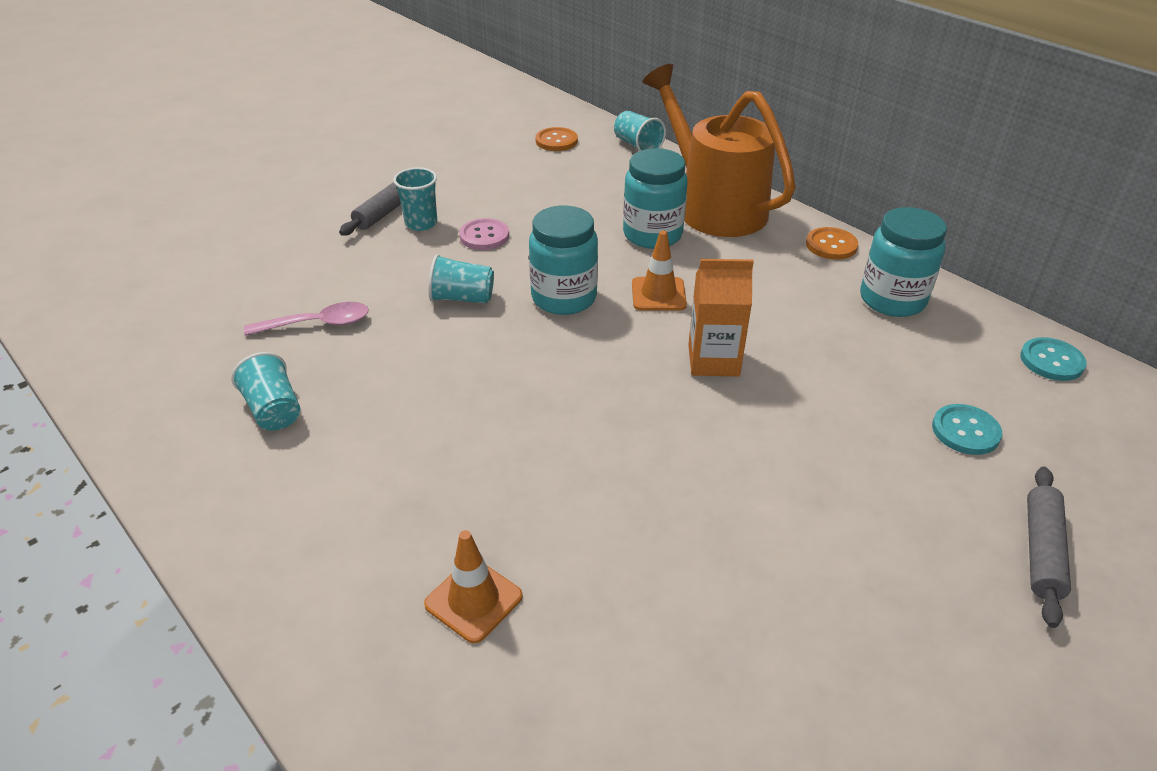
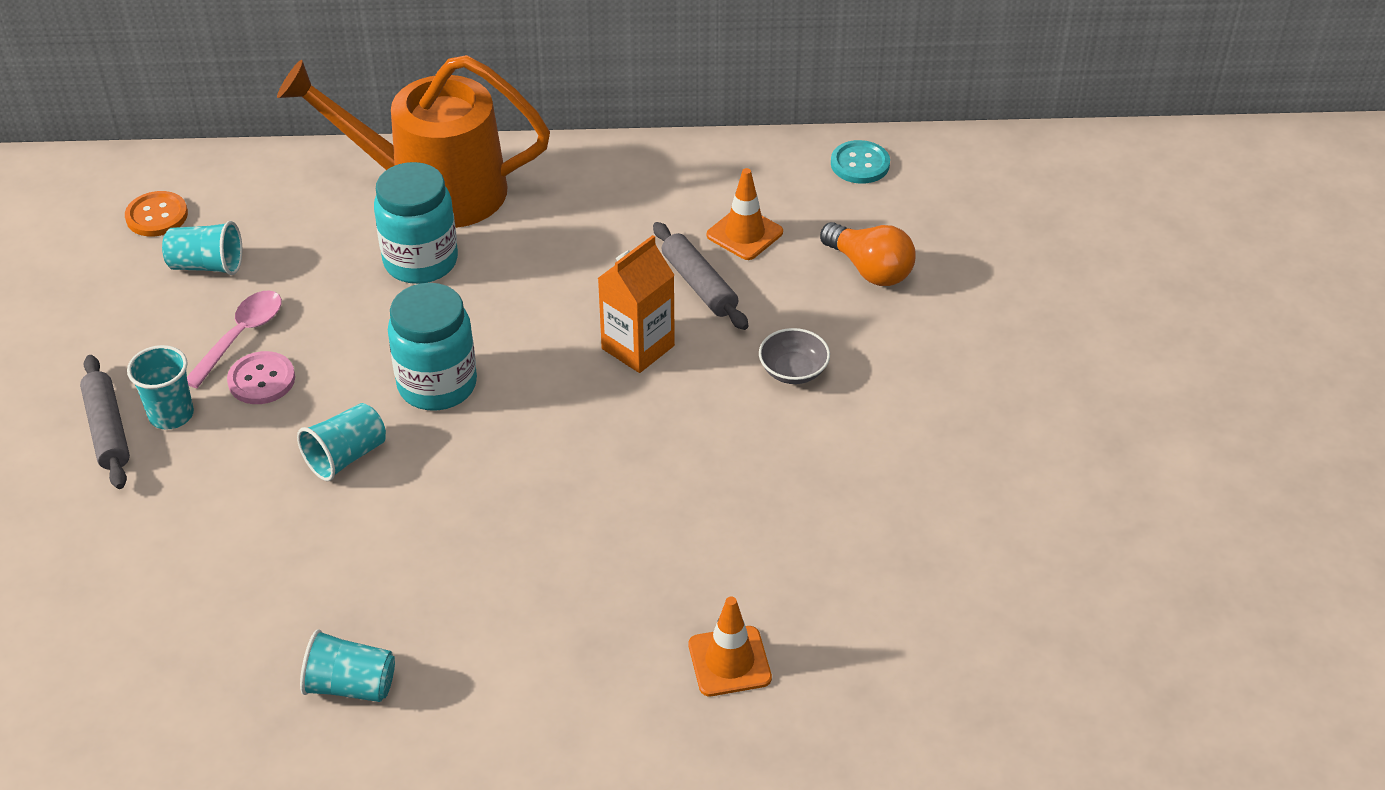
camera: 50 degrees left, 5 degrees up
pink spoon [244,302,369,336] -> pink spoon moved to [187,290,282,388]
turquoise cup [614,111,666,151] -> turquoise cup moved to [162,221,242,275]
orange traffic cone [632,231,687,311] -> orange traffic cone moved to [707,168,783,260]
orange button [806,227,858,260] -> none
turquoise jar [860,207,947,317] -> none
turquoise button [932,404,1002,455] -> orange light bulb [820,222,916,286]
grey rolling pin [1027,467,1071,628] -> grey rolling pin moved to [653,222,748,330]
none -> grey bowl [759,328,830,384]

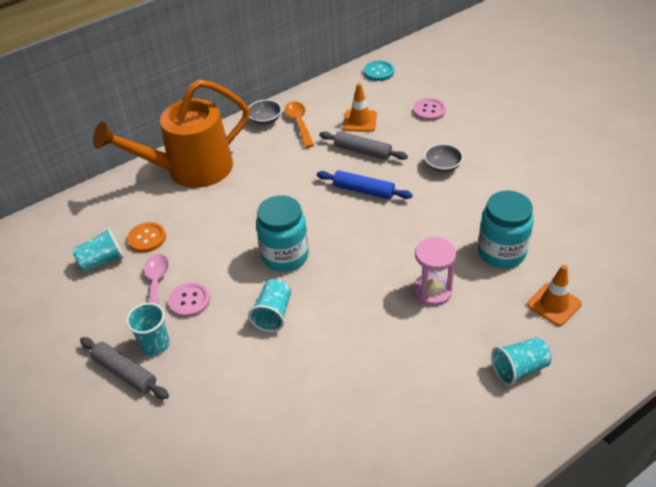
camera: 30 degrees left, 0 degrees up
orange button [125,191,188,236] -> orange button moved to [127,222,166,253]
turquoise cup [300,629,395,702] -> turquoise cup moved to [491,337,551,386]
turquoise jar [374,162,458,284] -> turquoise jar moved to [478,191,534,268]
orange carton [598,235,675,373] -> blue rolling pin [317,170,413,199]
orange light bulb [820,222,916,286] -> pink button [413,98,446,121]
none -> grey bowl [248,100,282,125]
none -> orange spoon [285,101,314,148]
none -> pink hourglass [413,237,456,306]

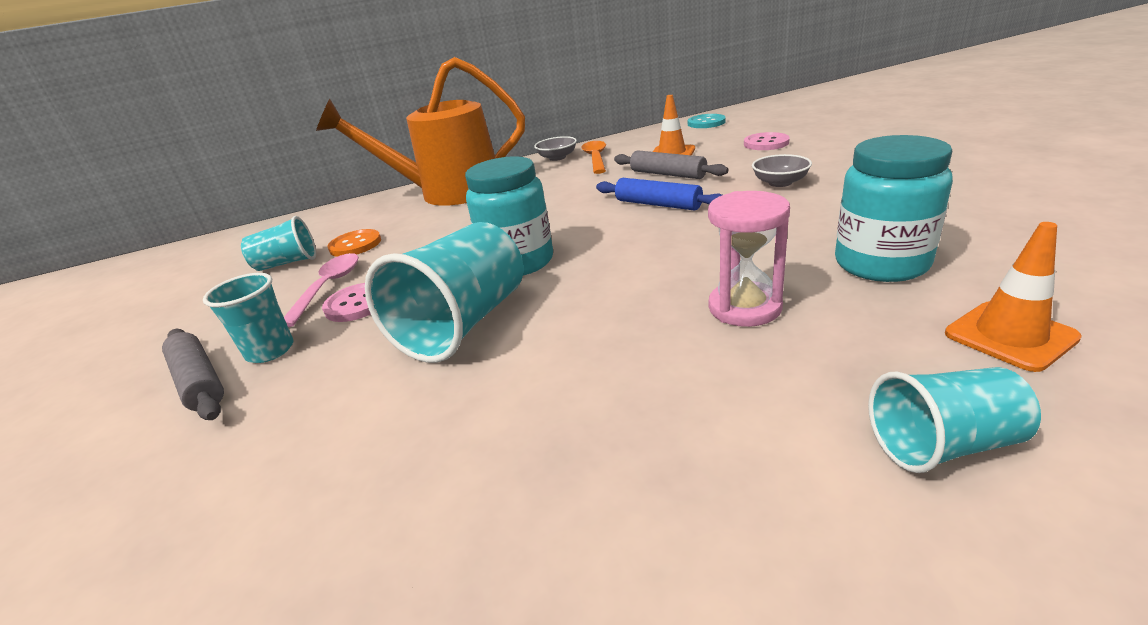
camera: 15 degrees right, 15 degrees down
turquoise cup [248,279,291,332] -> turquoise cup [365,222,524,363], size x1.74

